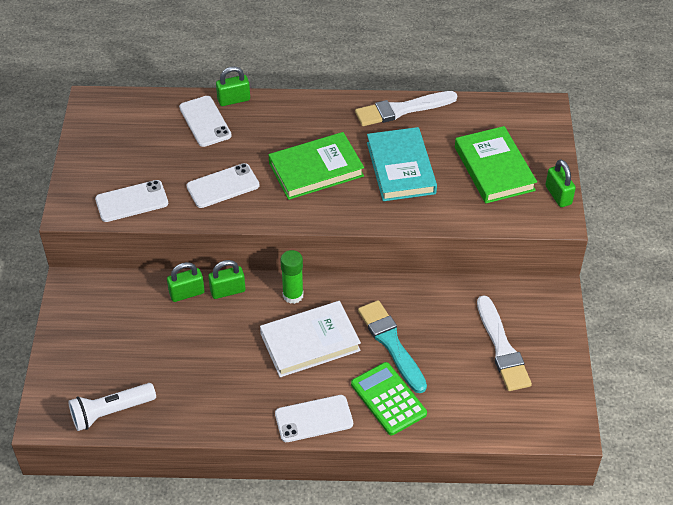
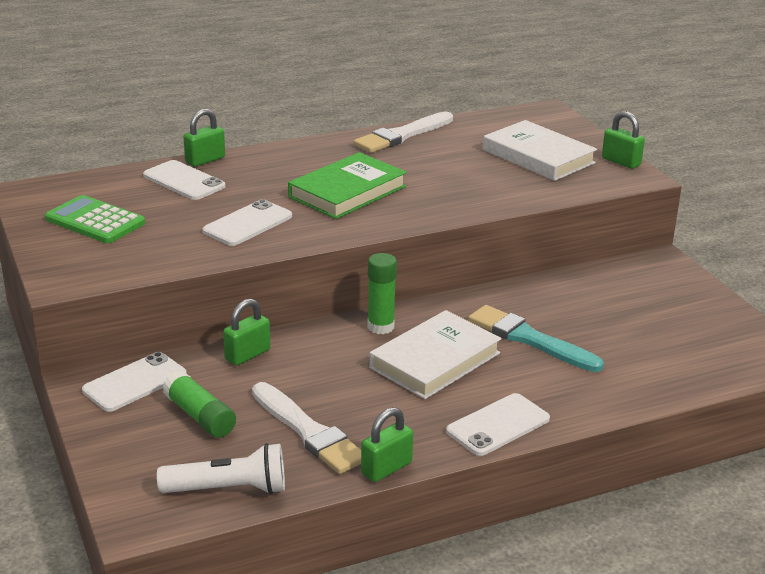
camera: 25 degrees left, 20 degrees down
white flashlight [68,383,156,431] -> white flashlight turned 135 degrees counterclockwise [157,443,285,494]
white phone [95,180,168,222] -> white phone moved to [82,352,187,412]
green padlock [208,260,245,299] -> green padlock moved to [361,407,413,482]
green calculator [351,362,427,435] -> green calculator moved to [45,195,145,243]
turquoise book [367,127,437,201] -> none
green book [455,126,537,203] -> white book [483,120,597,181]
white brush [477,295,532,391] -> white brush moved to [252,382,361,474]
none -> green glue stick [162,371,236,438]

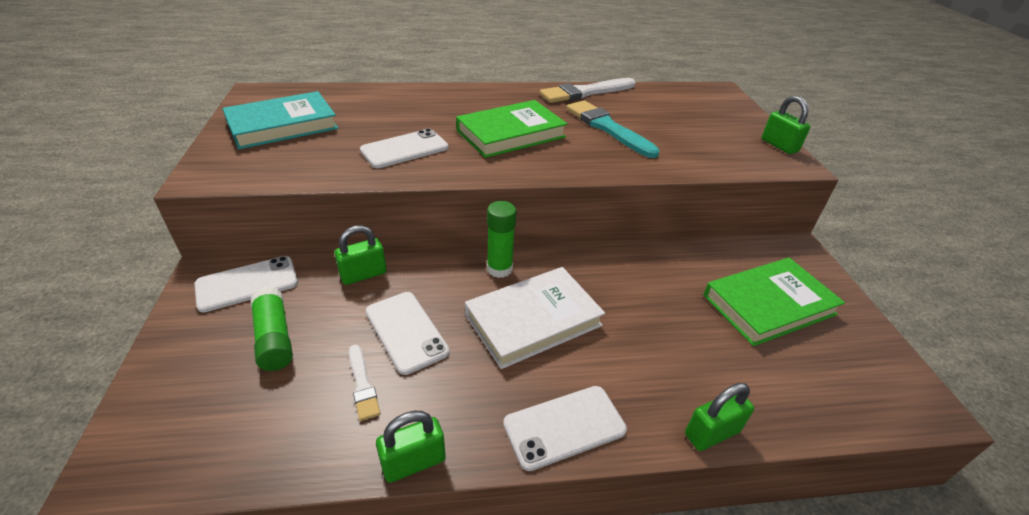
camera: 15 degrees right, 10 degrees up
green calculator [45,195,145,243] -> turquoise book [222,91,338,149]
white phone [143,160,226,200] -> white phone moved to [366,292,450,375]
white flashlight [157,443,285,494] -> none
green padlock [184,109,225,167] -> green padlock moved to [685,383,754,451]
white brush [252,382,361,474] -> white brush [349,344,380,421], size x0.52
turquoise brush [468,305,604,372] -> turquoise brush moved to [566,100,660,158]
white book [483,120,597,181] -> none
none -> green book [703,258,845,346]

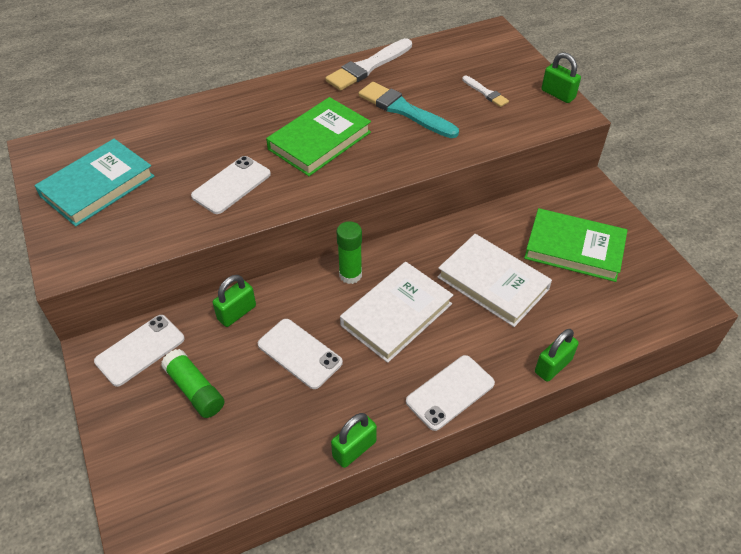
camera: 15 degrees left, 10 degrees up
white brush [349,344,380,421] -> white brush moved to [462,76,509,107]
green book [703,258,845,346] -> green book turned 60 degrees clockwise [524,208,628,282]
none -> white book [437,234,552,327]

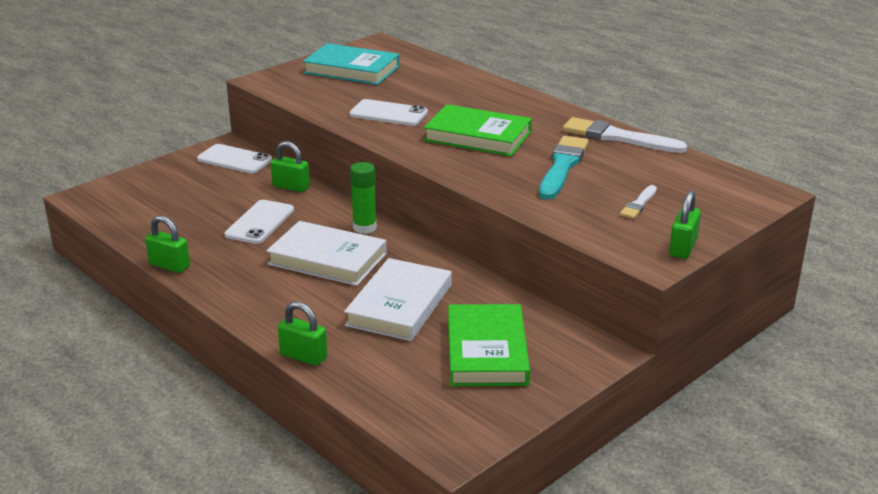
camera: 70 degrees right, 20 degrees down
green glue stick [161,349,225,418] -> none
white phone [406,355,495,431] -> none

